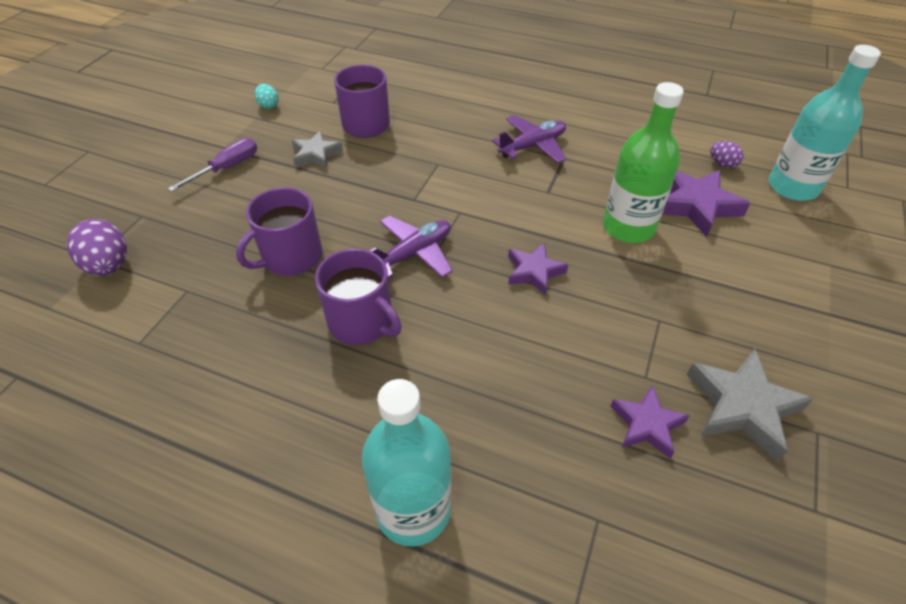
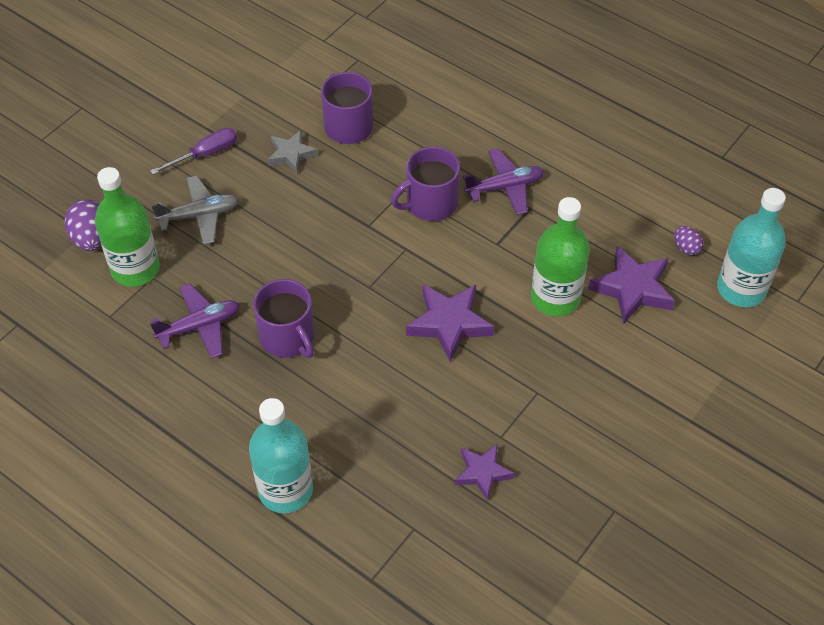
camera: 15 degrees right, 5 degrees up
purple mug [236,187,322,276] -> purple mug moved to [391,147,460,221]
turquoise egg [255,84,279,109] -> none
purple plane [370,216,453,278] -> purple plane moved to [150,283,240,359]
purple star [508,243,568,295] -> purple star [406,285,494,362], size x1.57
grey star [687,349,814,461] -> none
none -> green bottle [95,167,160,287]
none -> grey plane [151,176,239,245]

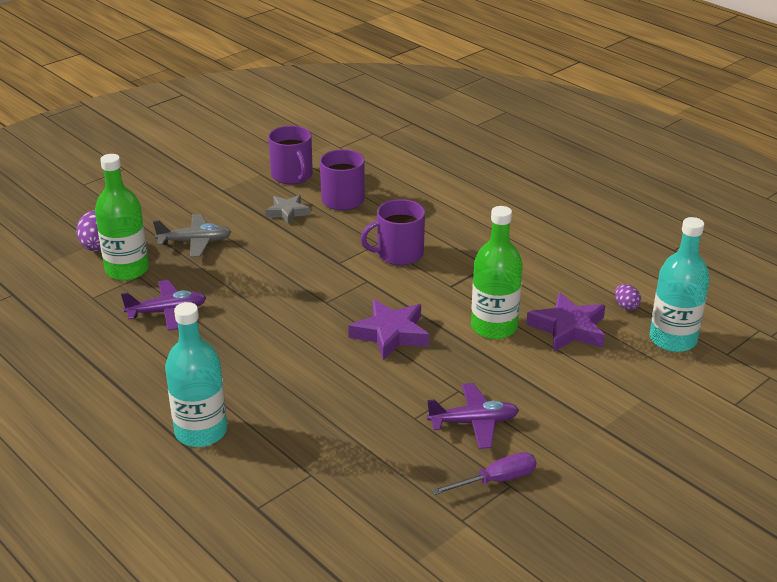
camera: 10 degrees right, 20 degrees down
purple screwdriver [150,128,237,175] -> purple screwdriver moved to [432,452,536,495]
purple mug [253,279,314,358] -> purple mug moved to [268,126,313,185]
purple star [455,444,515,501] -> none
purple plane [463,148,544,215] -> purple plane moved to [427,383,519,449]

